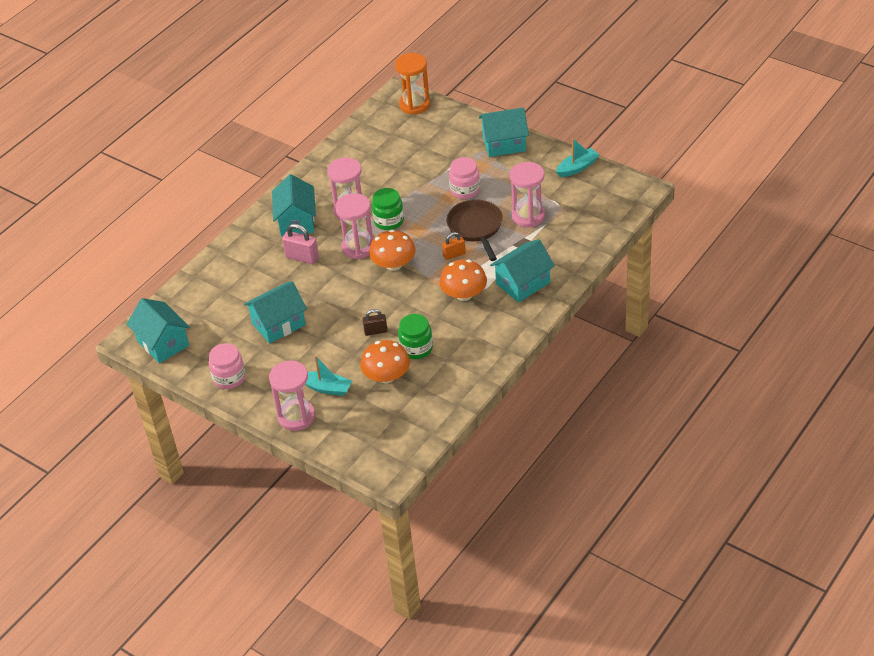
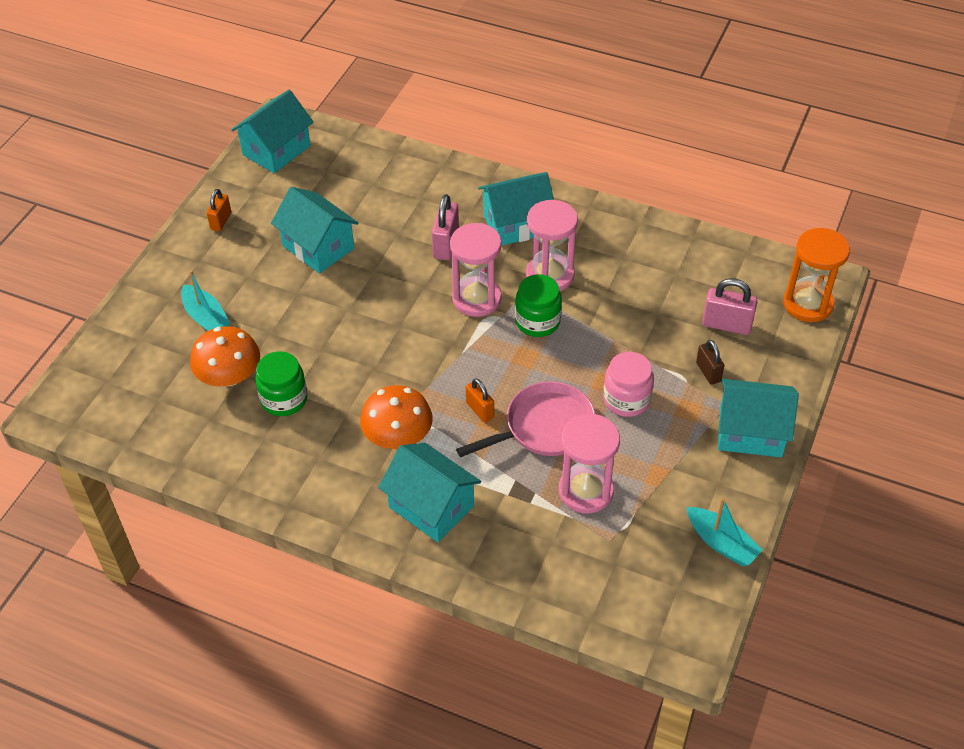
camera: 75 degrees right, 5 degrees up
pink jar [209,343,246,389] -> orange padlock [207,189,231,231]
pink hourglass [269,361,315,431] -> none
turquoise boat [305,355,352,396] -> turquoise boat turned 45 degrees counterclockwise [181,270,230,331]
brown padlock [362,309,387,336] -> brown padlock moved to [696,340,724,385]
orange mushroom [369,230,416,271] -> none
brown pan [446,199,503,261] -> pink pan [456,381,595,457]
turquoise house [479,107,529,157] -> turquoise house turned 60 degrees counterclockwise [718,379,799,458]
none -> pink padlock [702,278,758,335]

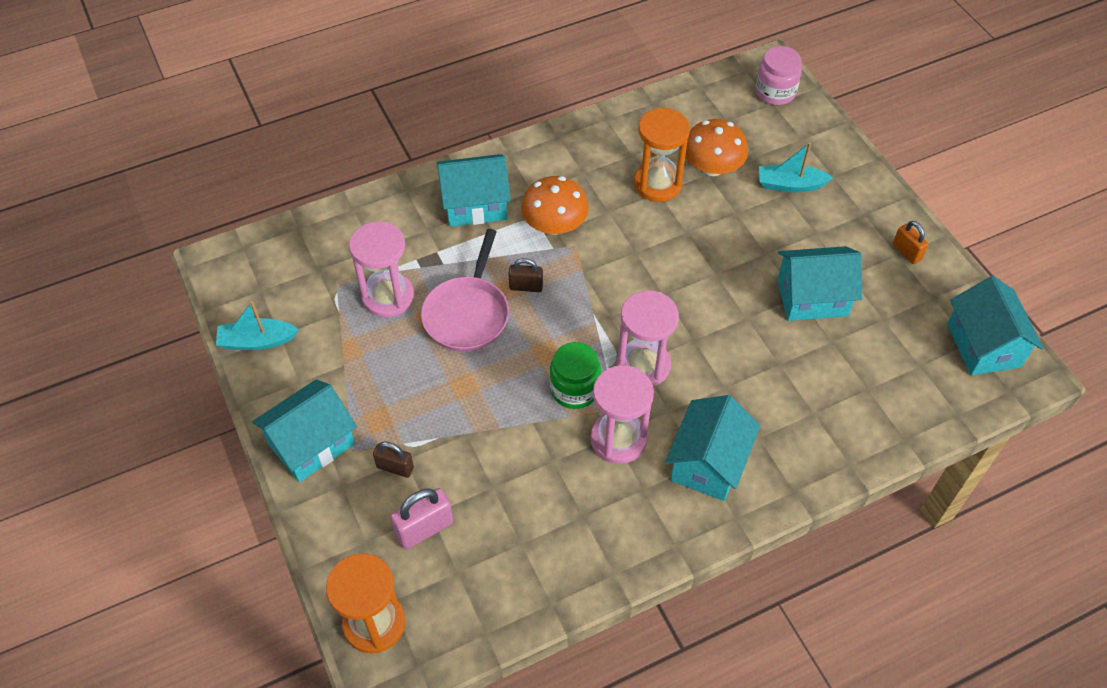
camera: 130 degrees right, 5 degrees up
green jar [255,351,308,416] -> orange hourglass [634,108,690,202]
pink padlock [432,194,459,260] -> none
orange padlock [466,378,494,423] -> brown padlock [509,258,543,292]
pink jar [603,352,654,417] -> pink jar moved to [755,46,802,105]

